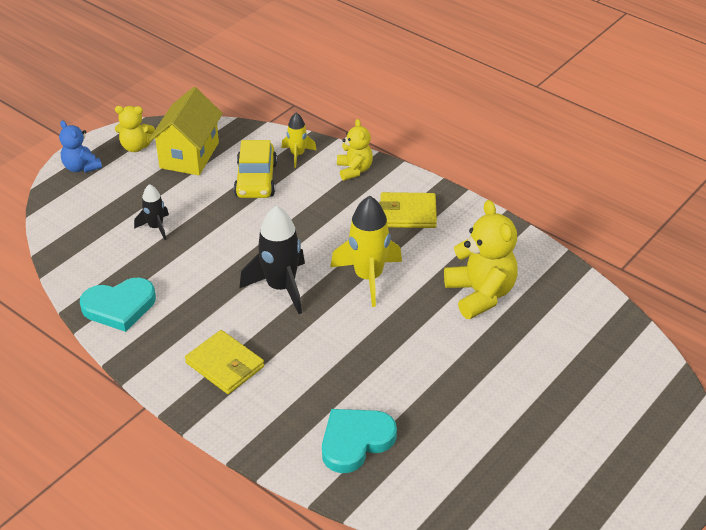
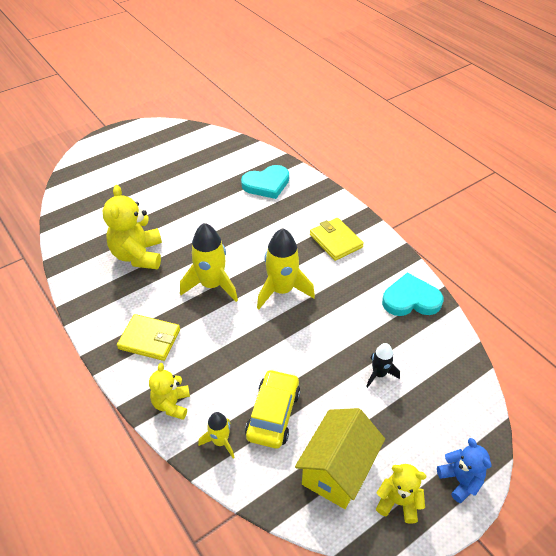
camera: 165 degrees left, 5 degrees up
black rocket [239,206,305,314] -> yellow rocket [257,228,315,309]

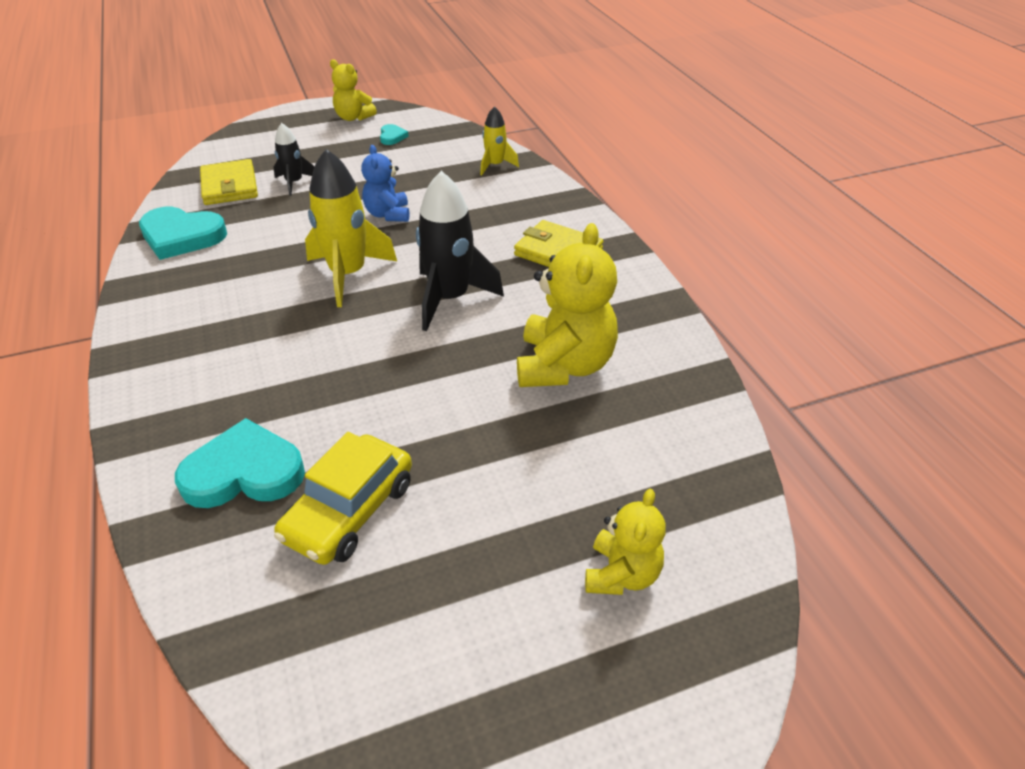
camera: 165 degrees left, 5 degrees down
yellow teddy bear [149,363,190,420] -> yellow teddy bear moved to [585,489,666,595]
yellow rocket [180,223,238,302] -> black rocket [416,171,504,331]
yellow car [245,369,300,449] -> yellow car moved to [274,432,412,565]
yellow house [295,408,385,509] -> turquoise heart [380,124,409,145]
yellow wallet [310,218,364,261] -> yellow wallet moved to [200,159,258,205]
blue teddy bear [437,438,492,503] -> blue teddy bear moved to [361,145,409,222]

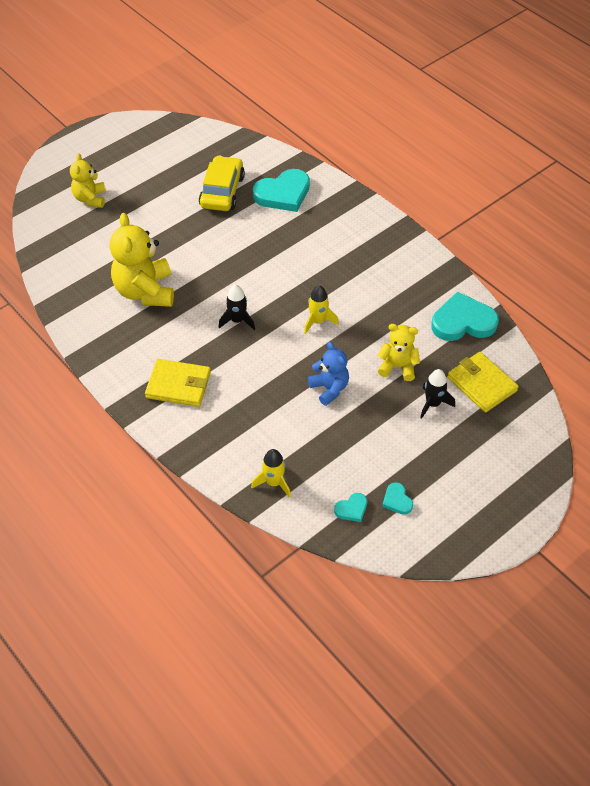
camera: 160 degrees right, 10 degrees up
yellow rocket [305,149,397,307] -> yellow rocket [304,285,339,334], size x0.55
yellow teddy bear [330,59,377,121] -> yellow teddy bear moved to [378,324,420,381]
black rocket [416,171,504,331] -> black rocket [219,285,255,330], size x0.55
none -> turquoise heart [334,493,367,522]

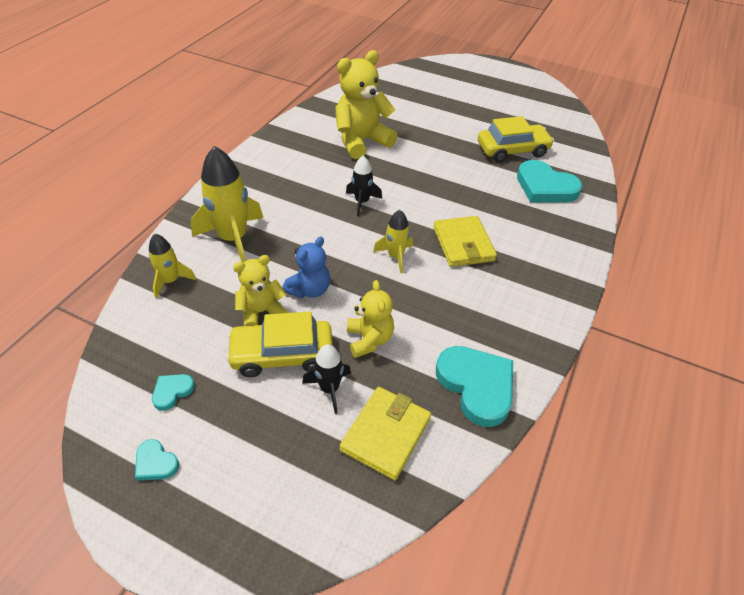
camera: 65 degrees right, 5 degrees down
yellow teddy bear [70,153,106,208] -> yellow teddy bear moved to [233,255,288,326]
yellow wallet [145,359,211,407] -> yellow wallet moved to [433,216,497,267]
turquoise heart [334,493,367,522] -> turquoise heart moved to [135,439,179,481]
none -> yellow rocket [190,146,263,263]
none -> yellow car [226,312,333,377]

